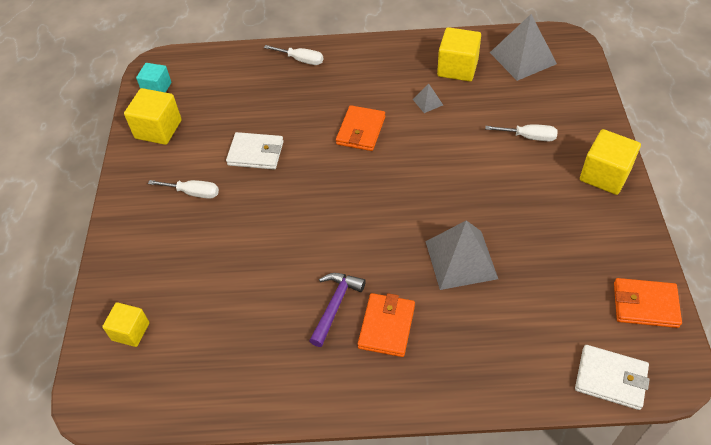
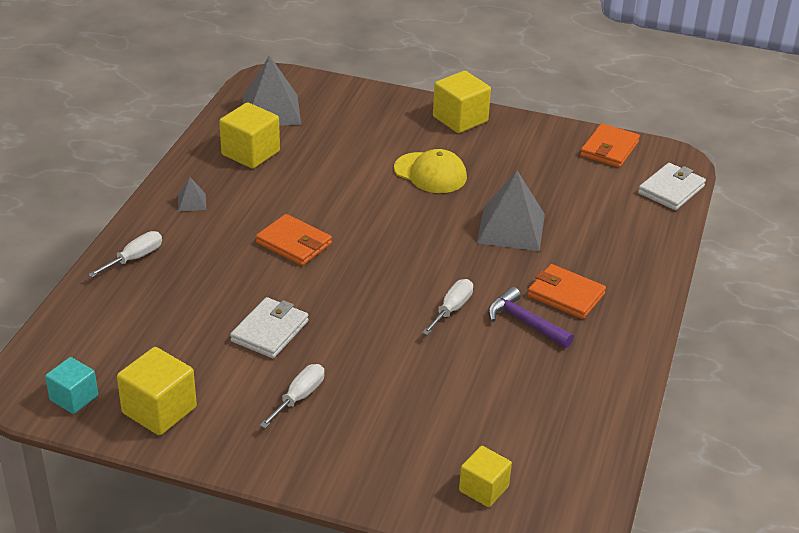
camera: 75 degrees left, 15 degrees down
grey pyramid [413,84,443,113] -> grey pyramid moved to [178,177,206,211]
white screwdriver [485,124,558,141] -> white screwdriver moved to [422,279,473,335]
none -> yellow cap [394,149,467,193]

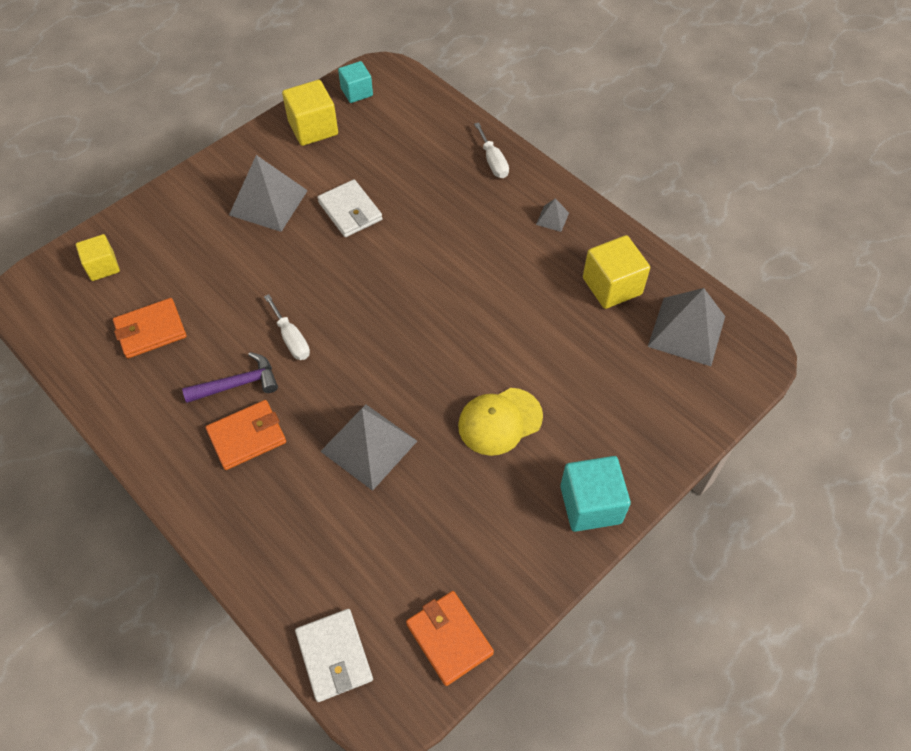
camera: 120 degrees right, 20 degrees up
orange wallet [256,214,332,266] -> orange wallet moved to [113,298,186,359]
white screwdriver [260,364,324,428] -> grey pyramid [229,155,308,232]
yellow cube [433,71,491,133] -> turquoise cube [560,456,631,532]

